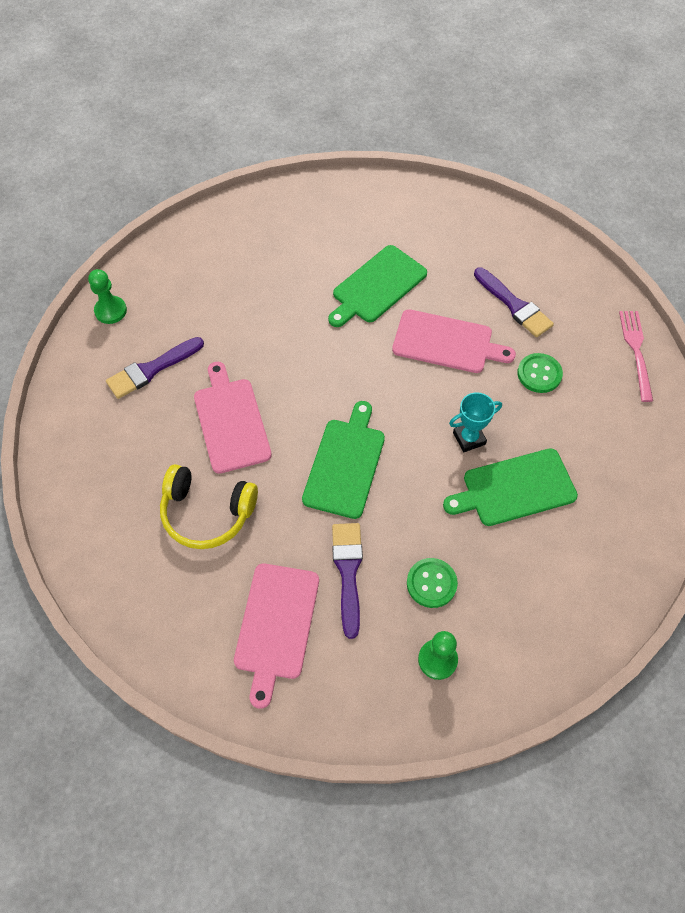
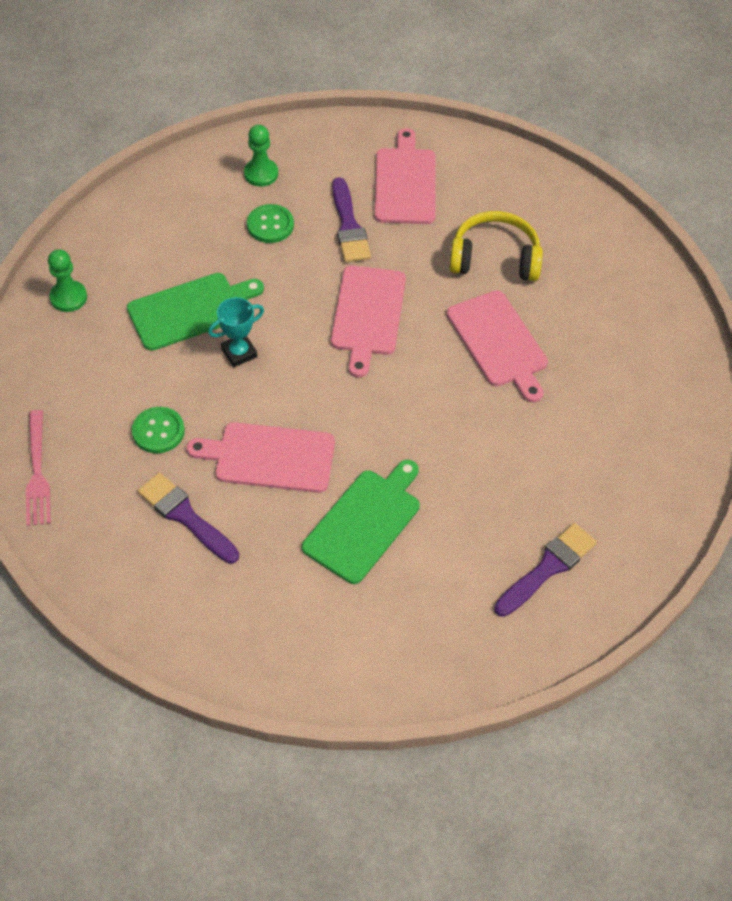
camera: 170 degrees right, 5 degrees down
green pawn [88,269,127,324] -> green pawn moved to [48,249,87,312]
purple brush [106,337,204,399] -> purple brush moved to [494,523,597,617]
green cutting board [302,401,385,519] -> pink cutting board [331,266,406,377]

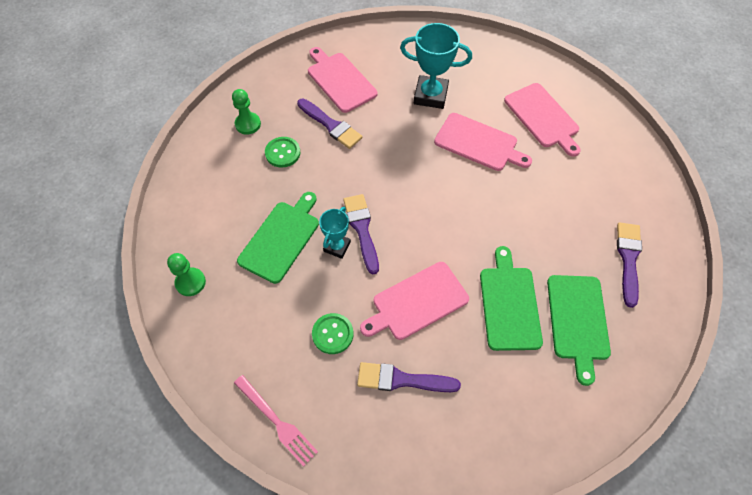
camera: 35 degrees left, 5 degrees up
pink cutting board [331,266,406,377] -> pink cutting board moved to [504,83,581,157]
yellow headphones [449,211,543,281] -> turquoise trophy [400,23,472,109]
none -> purple brush [343,194,379,274]
none -> green cutting board [547,275,611,386]

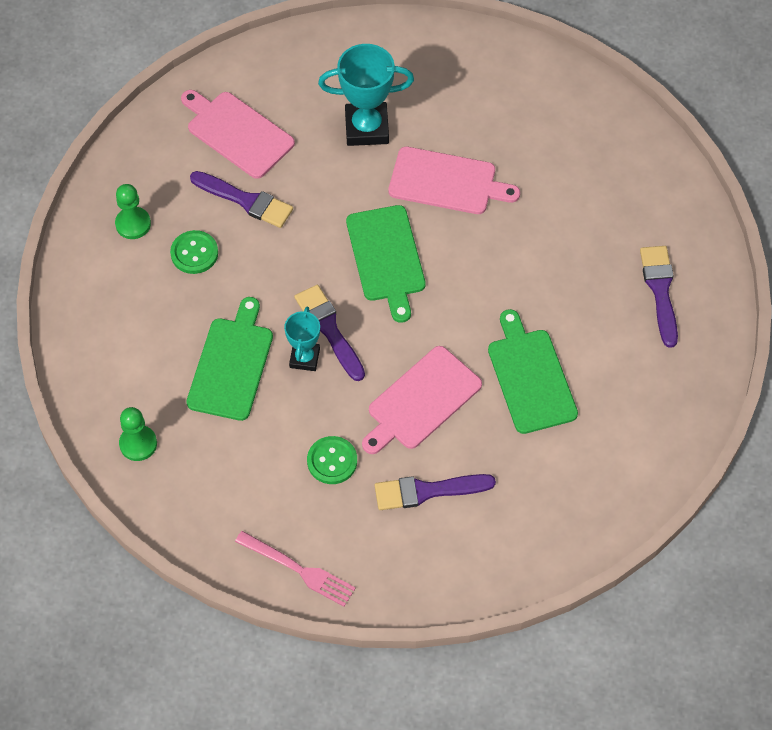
camera: 15 degrees left, 0 degrees up
pink cutting board [504,83,581,157] -> none
green cutting board [547,275,611,386] -> green cutting board moved to [346,205,426,323]

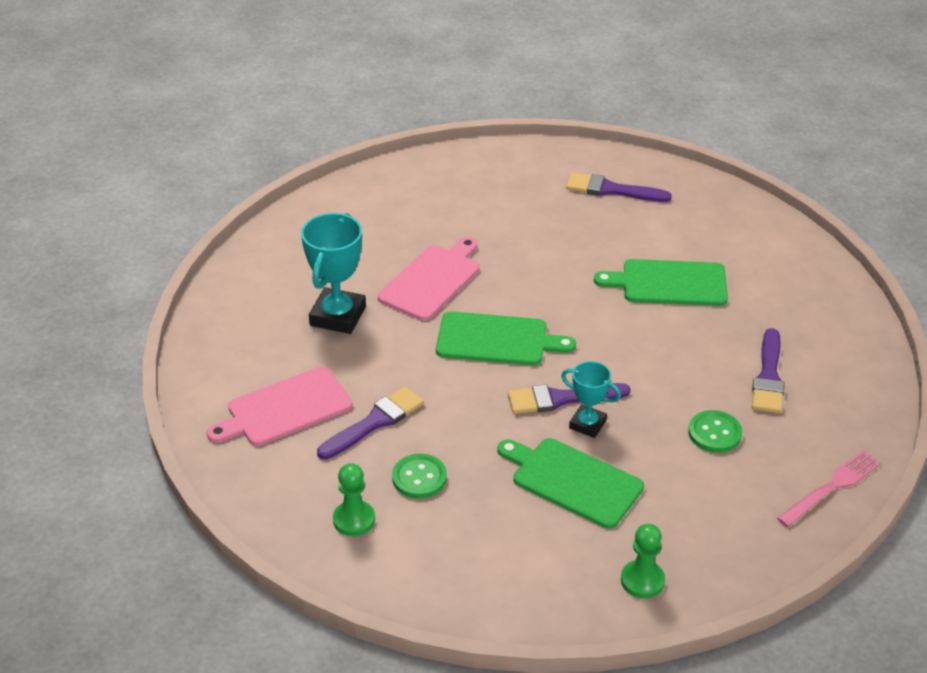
camera: 70 degrees left, 20 degrees down
pink cutting board [362,346,482,454] -> none

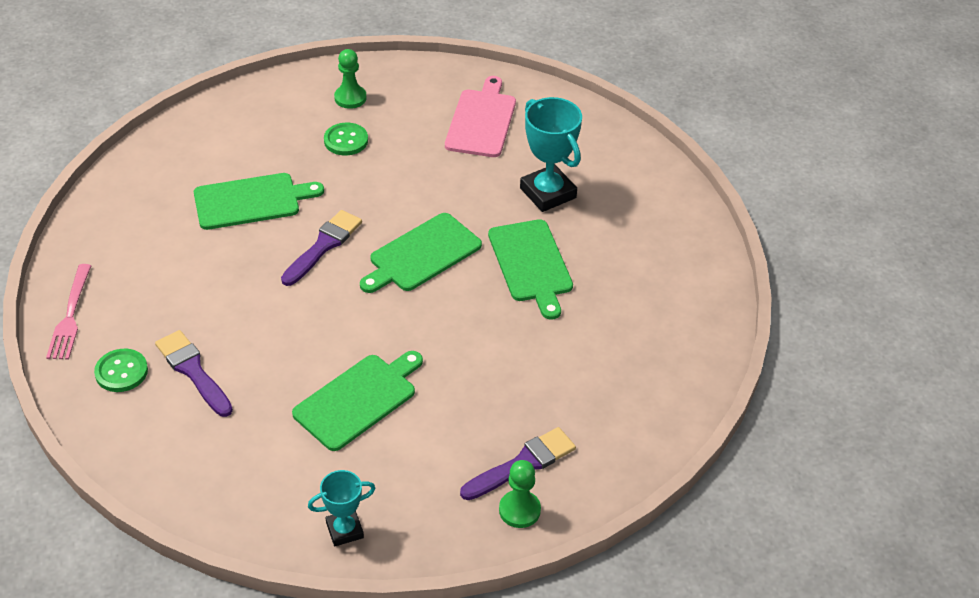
camera: 130 degrees right, 5 degrees up
purple brush [317,386,424,460] -> none
pink cutting board [378,237,479,321] -> green cutting board [488,219,573,319]
turquoise trophy [561,361,621,438] -> turquoise trophy moved to [308,470,376,546]
green pawn [621,524,665,598] -> green pawn moved to [499,460,541,528]
green button [688,410,742,453] -> green button moved to [94,349,148,392]

